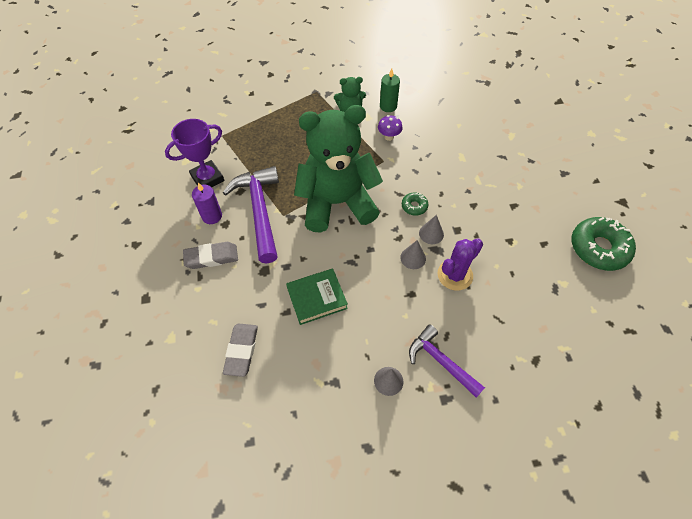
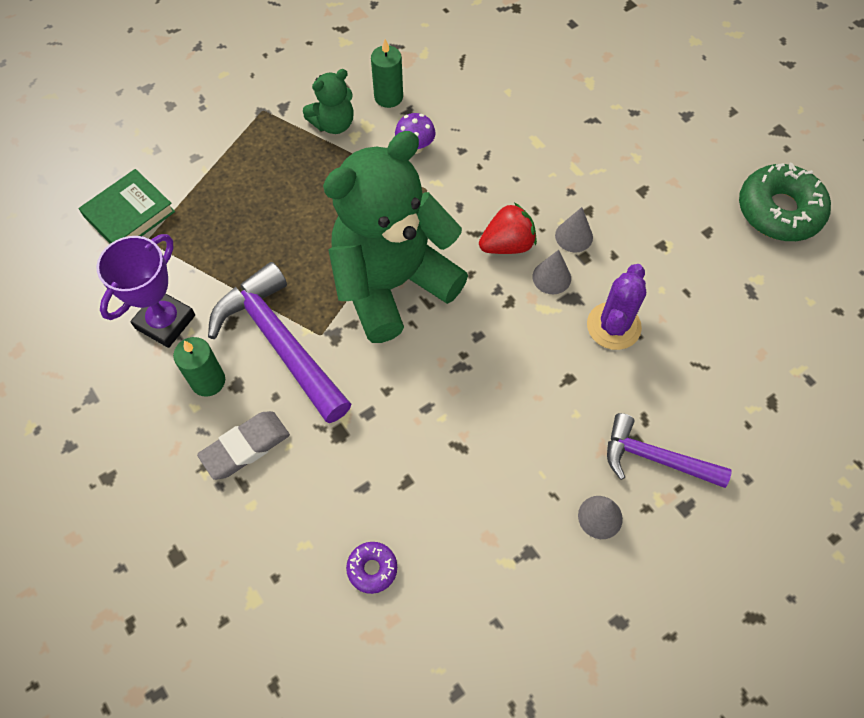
camera: 25 degrees left, 5 degrees up
purple candle [192,182,222,224] -> green candle [173,337,225,397]
grey eraser [223,324,258,377] -> purple donut [346,542,397,594]
green book [286,268,348,325] -> green book moved to [78,169,175,244]
grey cone [400,240,426,269] -> grey cone moved to [555,207,593,253]
green donut [402,193,429,215] -> red strawberry [479,202,537,254]

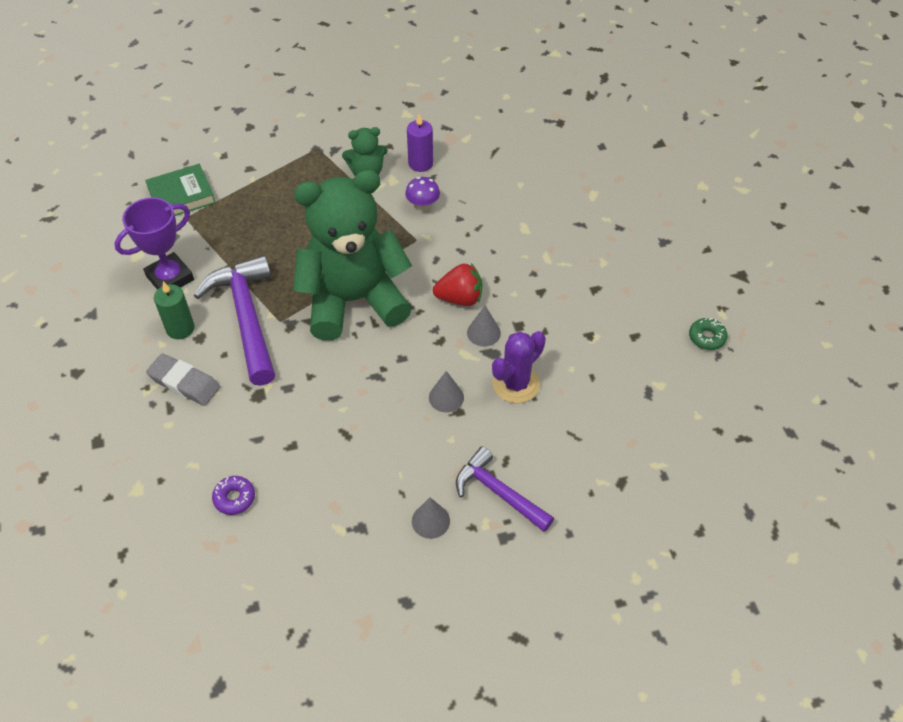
camera: 20 degrees right, 10 degrees down
grey eraser [197,411,290,480] -> grey eraser turned 45 degrees clockwise [146,353,220,406]
green candle [371,39,403,108] -> purple candle [407,114,433,172]
grey cone [555,207,593,253] -> grey cone moved to [429,371,464,412]
green donut [739,163,831,241] -> green donut [689,318,728,350], size x0.47

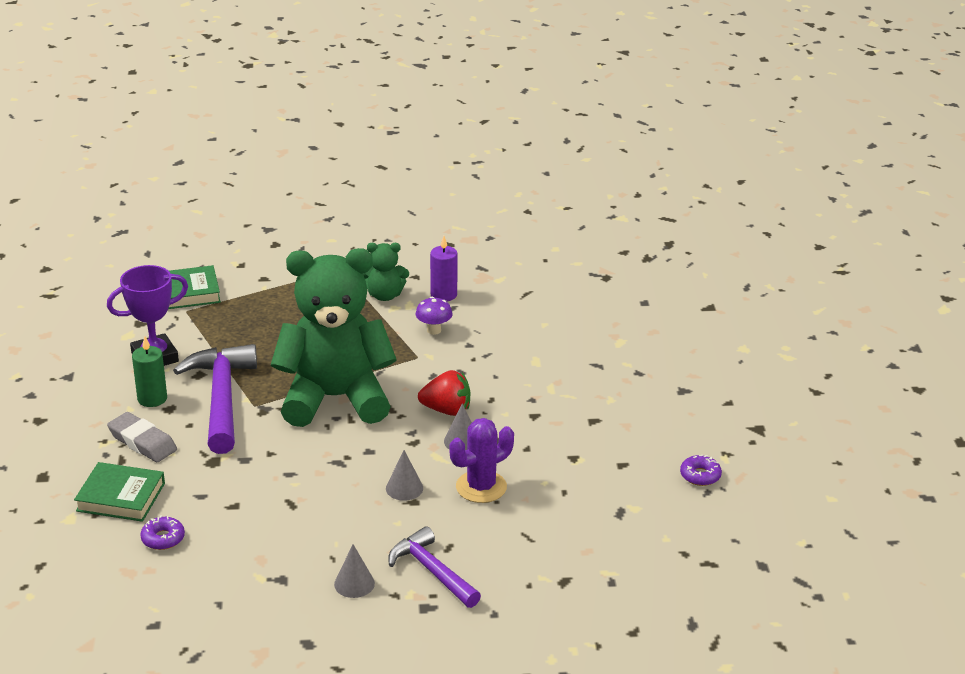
camera: 10 degrees right, 20 degrees down
green donut [689,318,728,350] -> purple donut [680,455,722,486]
none -> green book [74,462,165,522]

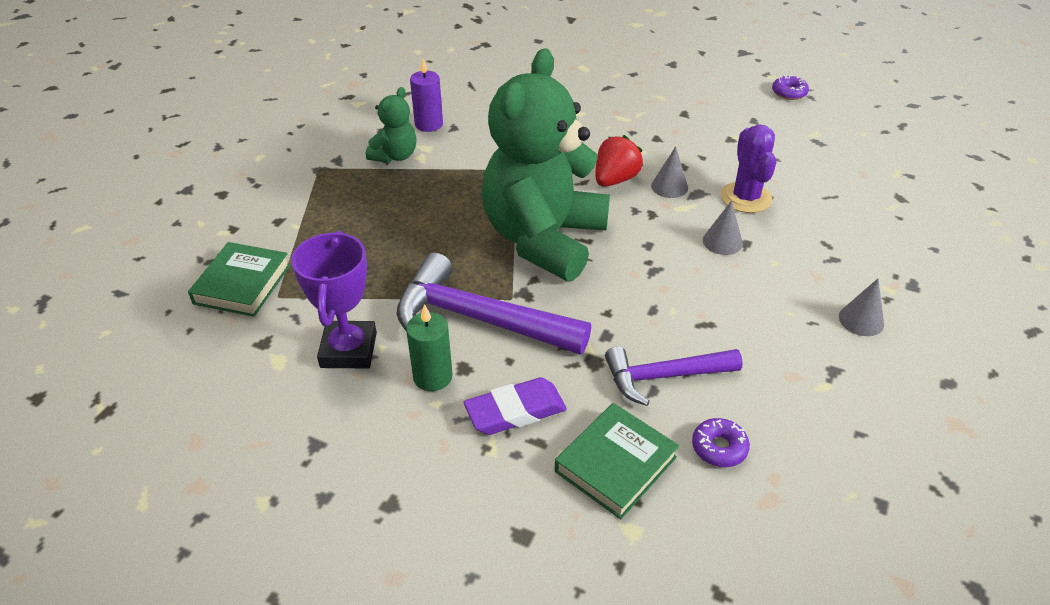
camera: 60 degrees left, 10 degrees up
grey eraser [107,412,177,462] -> purple eraser [464,377,567,435]
purple hammer [388,526,481,608] -> purple hammer moved to [605,346,743,406]
purple mushroom [416,297,452,335] -> none

